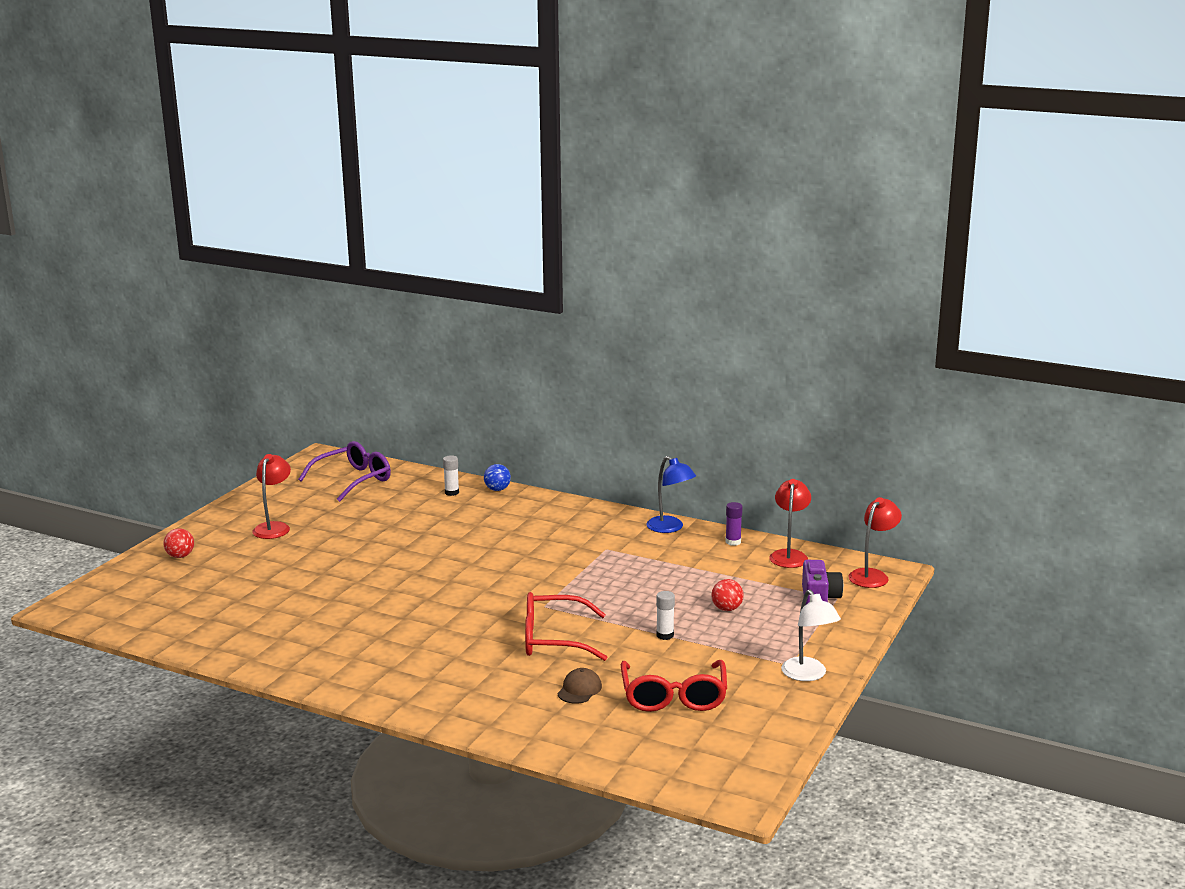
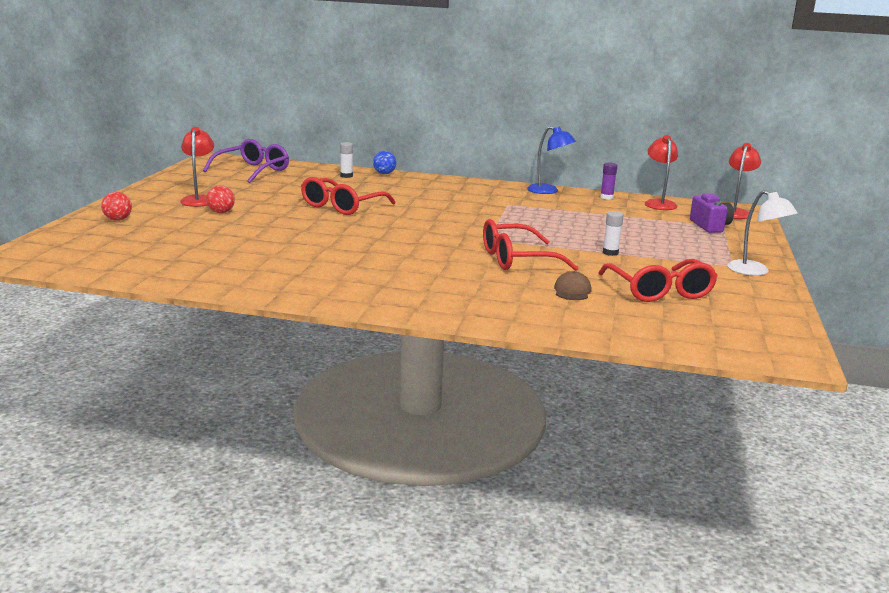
camera: 15 degrees left, 0 degrees up
red ball [711,579,744,611] -> red ball moved to [206,185,235,213]
none -> red glasses [301,177,396,215]

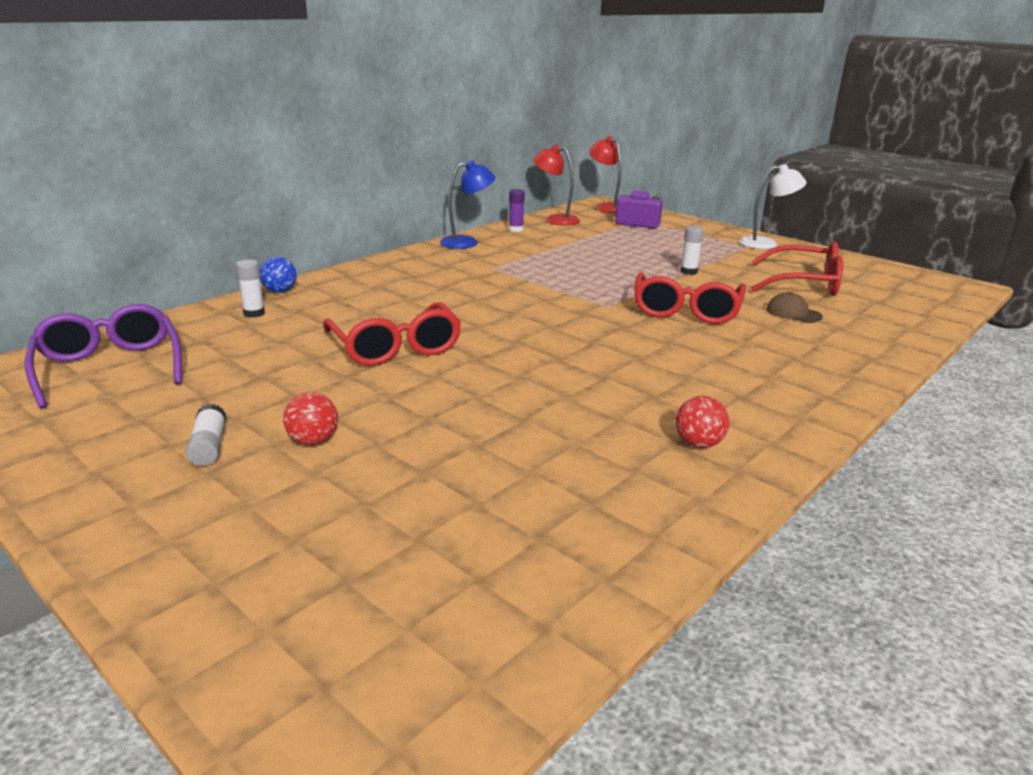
camera: 60 degrees left, 5 degrees up
red ball [101,192,132,221] -> red ball moved to [676,396,729,448]
red lamp [180,127,214,207] -> white glue stick [186,404,226,466]

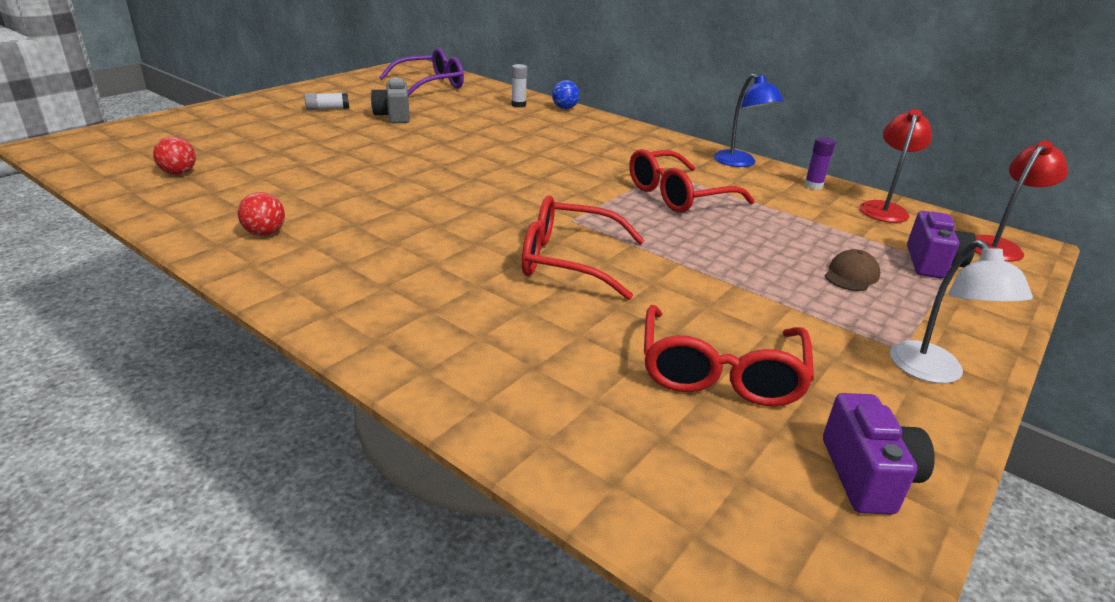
camera: 85 degrees right, 5 degrees up
red ball [283,392,338,445] -> red ball moved to [153,136,196,175]
red glasses [323,302,461,366] -> red glasses moved to [629,149,755,213]
white glue stick [680,226,704,275] -> none
brown cap [767,292,823,323] -> brown cap moved to [825,249,880,291]
none -> grey camera [371,78,410,123]
none -> purple camera [823,393,935,515]

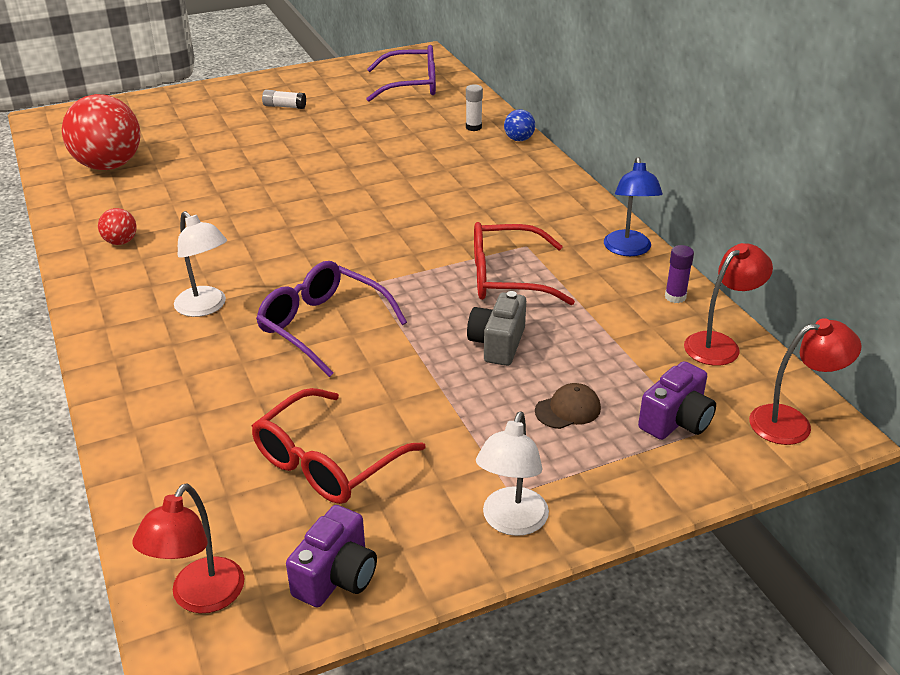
camera: 30 degrees right, 5 degrees up
red ball [153,136,196,175] -> red ball [62,94,140,170], size x2.26
grey camera [371,78,410,123] -> grey camera moved to [467,291,526,366]
red glasses [522,196,645,300] -> purple glasses [256,261,407,377]
none -> red lamp [132,483,244,613]
none -> white lamp [174,211,227,317]

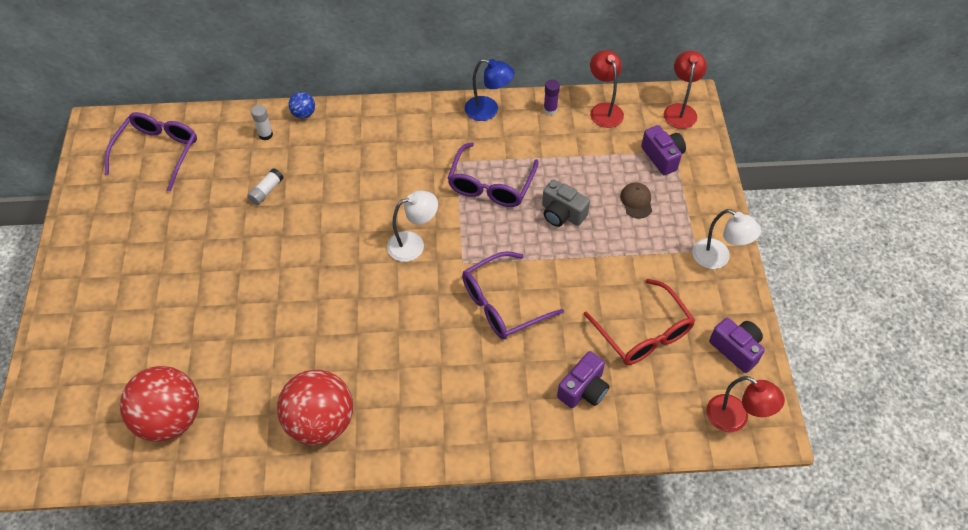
camera: 70 degrees left, 20 degrees up
red ball [98,208,137,245] -> red ball [277,370,353,446], size x2.26
white lamp [174,211,227,317] -> white lamp moved to [387,191,438,262]
white glue stick [262,90,306,109] -> white glue stick moved to [247,168,284,205]
red glasses [474,222,575,305] -> purple glasses [447,142,539,207]
none -> purple camera [557,351,610,408]

